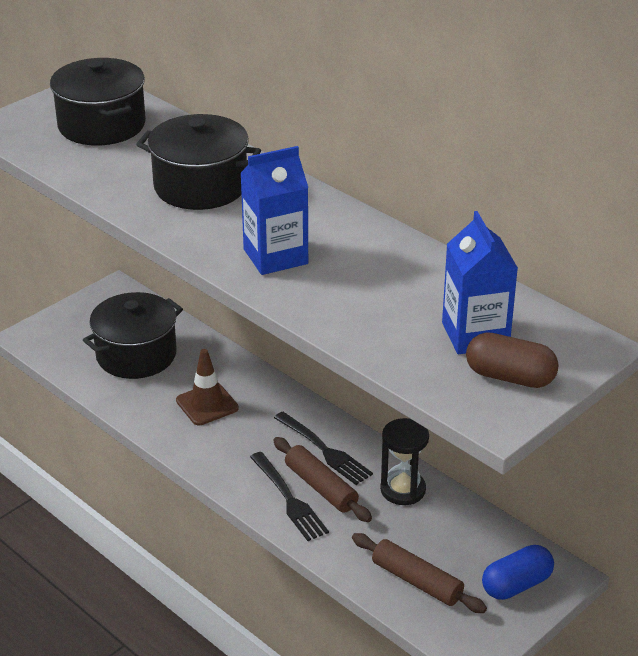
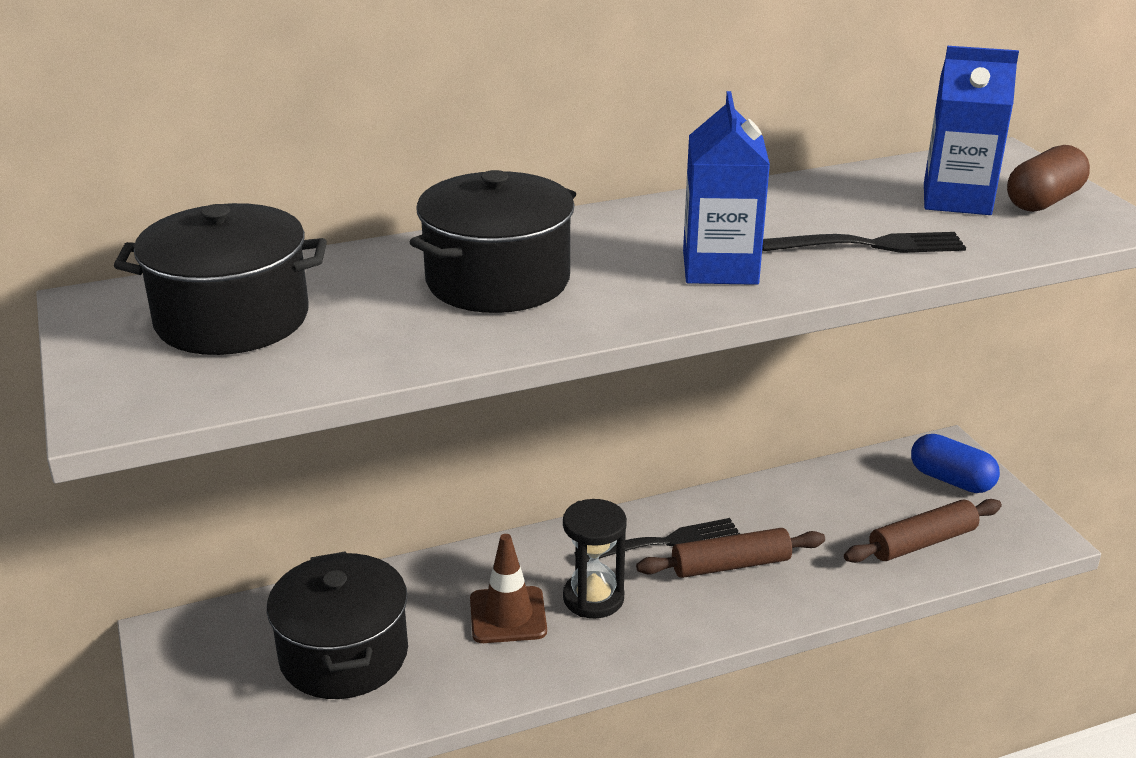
camera: 65 degrees left, 5 degrees down
black fork [250,452,329,541] -> black fork moved to [762,232,966,253]
black hourglass [380,418,429,505] -> black hourglass moved to [563,499,627,619]
blue capsule [482,545,554,600] -> blue capsule turned 45 degrees counterclockwise [911,434,1000,493]

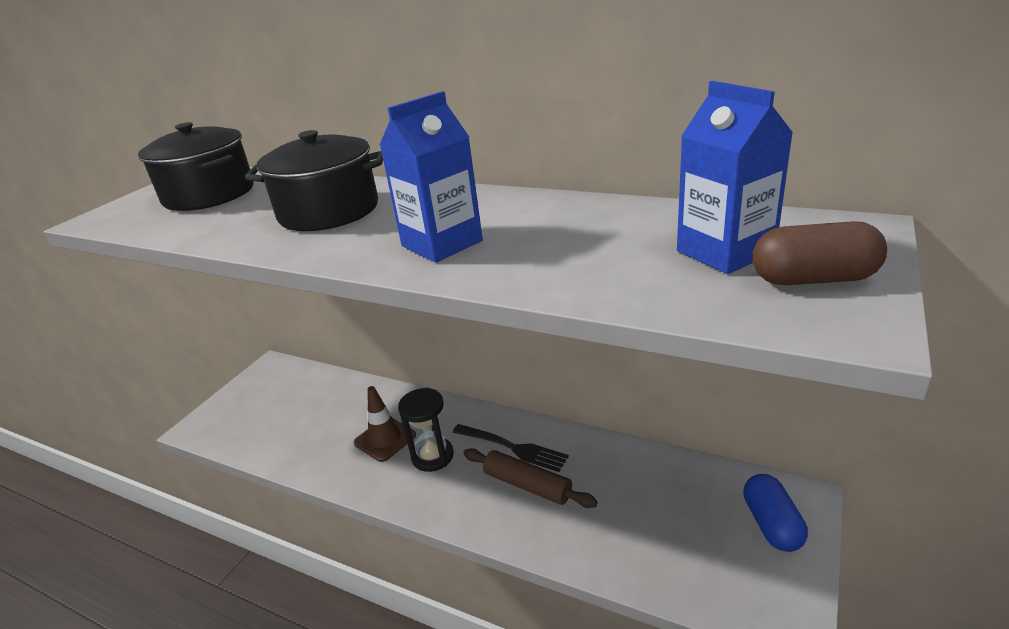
camera: 50 degrees right, 0 degrees up
black pot [267,551,408,699] -> none
black fork [762,232,966,253] -> none
brown rolling pin [844,499,1002,563] -> none

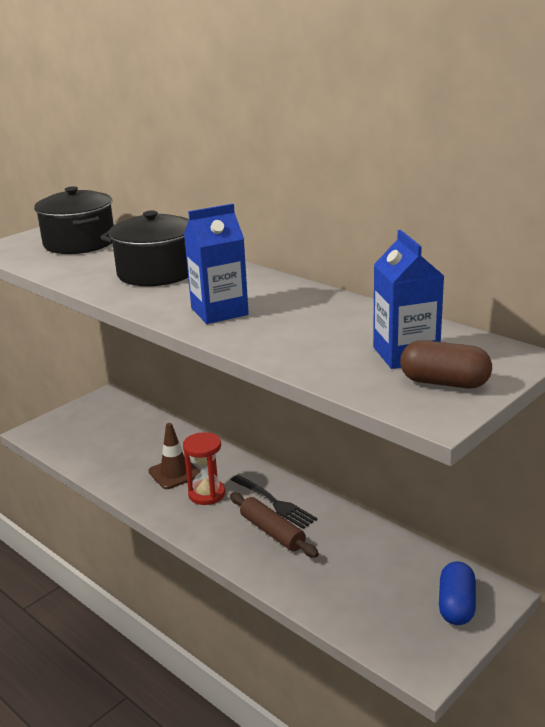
camera: 15 degrees right, 5 degrees down
black hourglass [398,388,454,472] -> red hourglass [183,432,225,505]

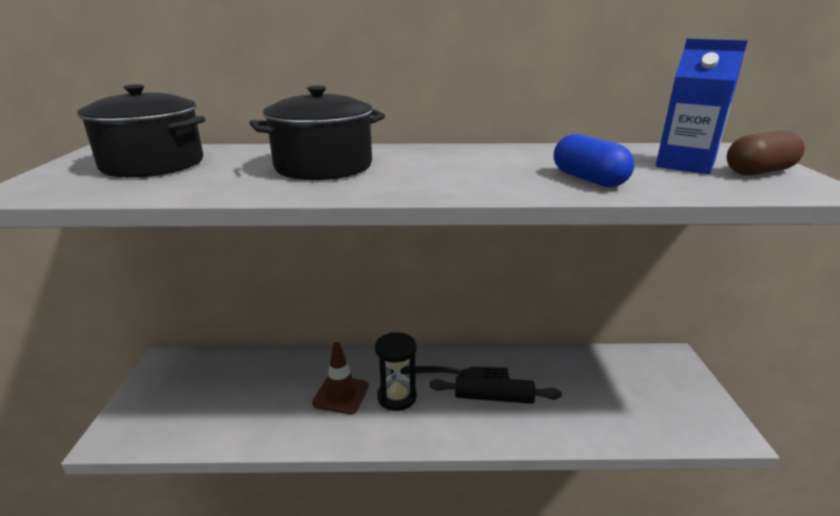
camera: 45 degrees left, 0 degrees up
red hourglass [183,432,225,505] -> black hourglass [375,332,417,411]
blue carton [184,204,249,324] -> none
brown rolling pin [230,493,319,558] -> black rolling pin [429,375,562,404]
blue capsule [439,562,476,625] -> blue capsule moved to [554,134,635,187]

